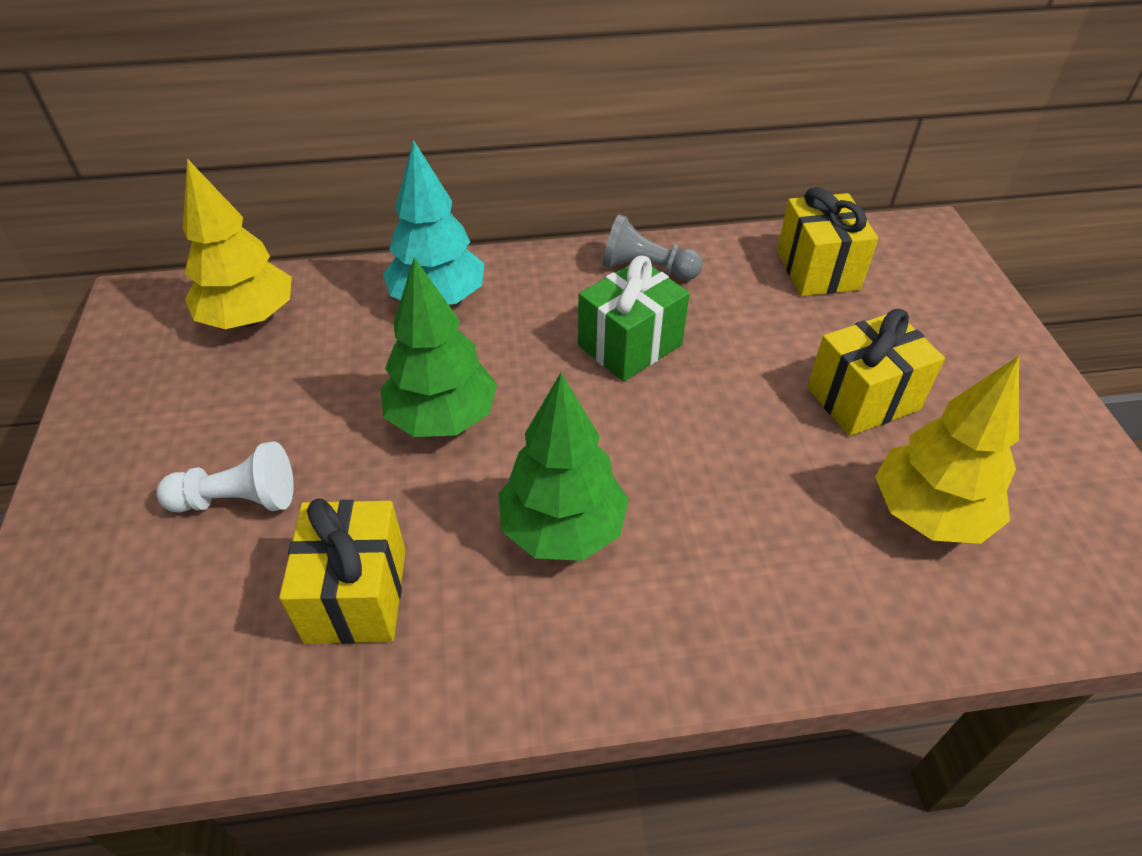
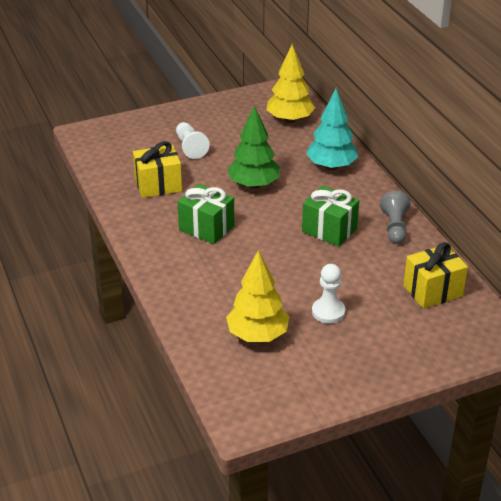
camera: 75 degrees right, 10 degrees down
green tree [498,373,629,561] -> green gift [177,184,234,244]
yellow gift [807,309,945,436] -> white pawn [312,264,345,324]

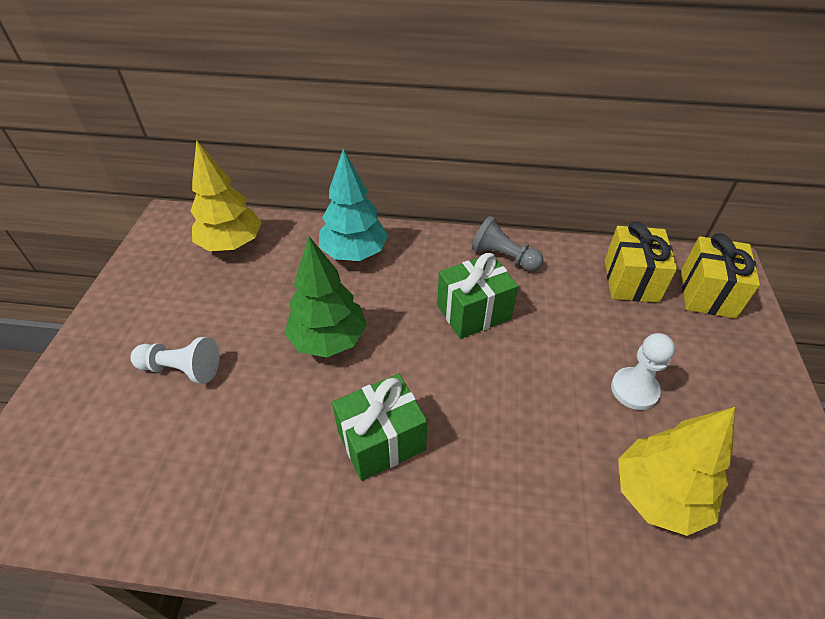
camera: 60 degrees left, 10 degrees up
yellow gift [133,141,182,198] -> yellow gift moved to [681,233,760,318]

